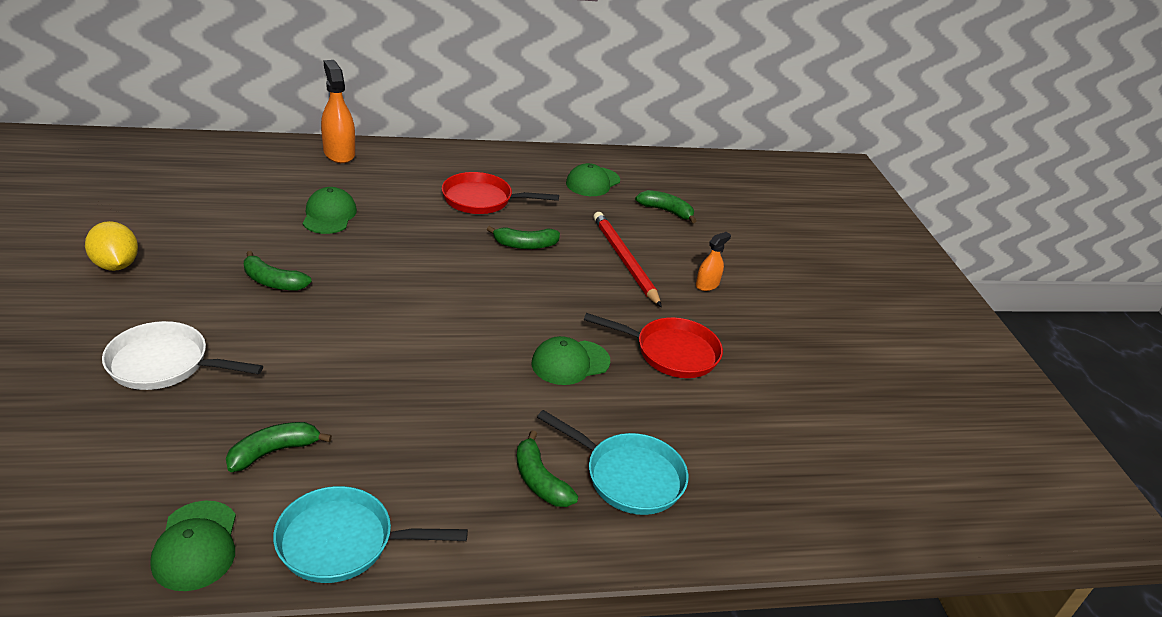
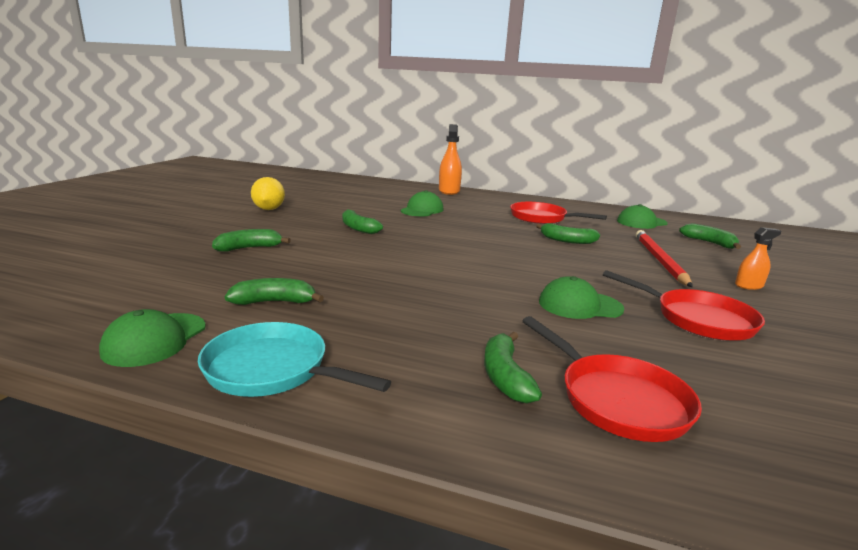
camera: 30 degrees right, 15 degrees down
white pan [102,321,263,390] -> green banana [212,229,291,252]
turquoise pan [537,410,688,515] -> red pan [523,316,702,442]

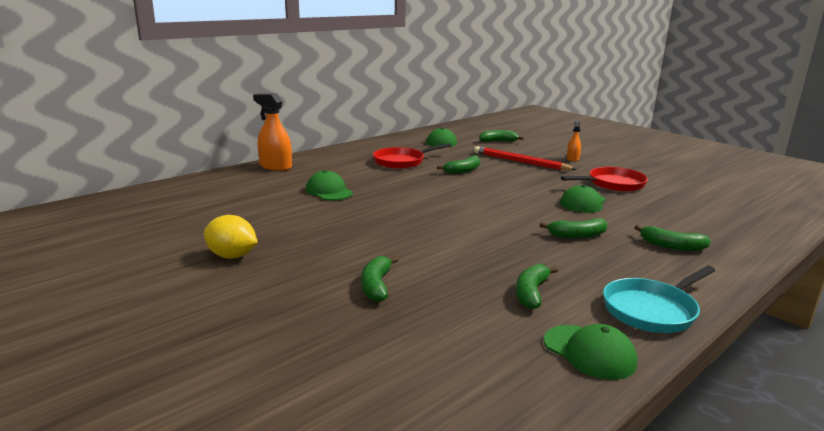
camera: 60 degrees left, 0 degrees up
green banana [342,209,383,234] -> green banana moved to [540,218,607,239]
red pan [523,316,702,442] -> none

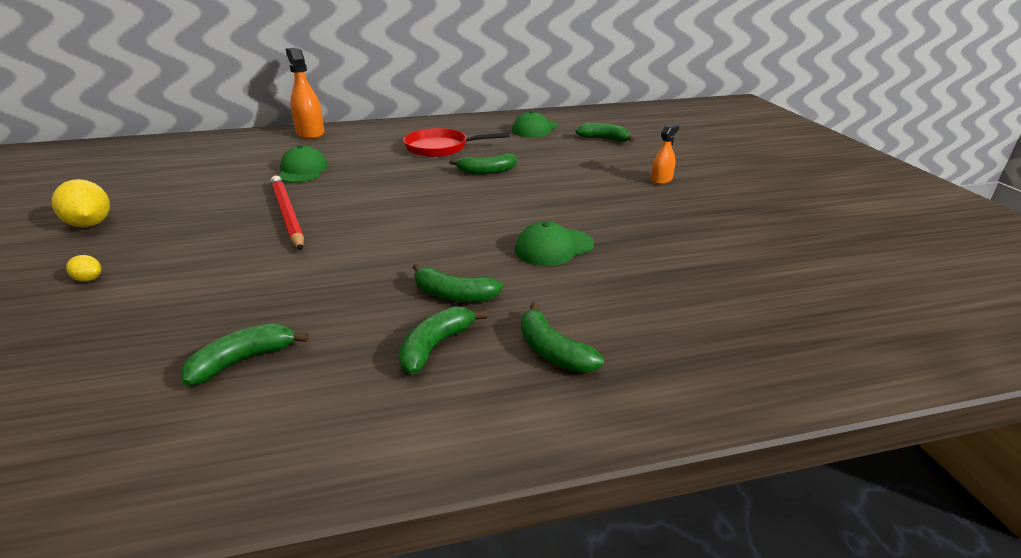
camera: 30 degrees right, 10 degrees up
green banana [361,256,399,302] -> green banana moved to [398,306,487,374]
red pencil [474,146,577,171] -> red pencil moved to [271,176,304,250]
green cap [544,324,637,380] -> none
red pan [561,167,648,192] -> none
turquoise pan [603,266,716,333] -> none
none -> yellow lemon [66,255,101,282]

